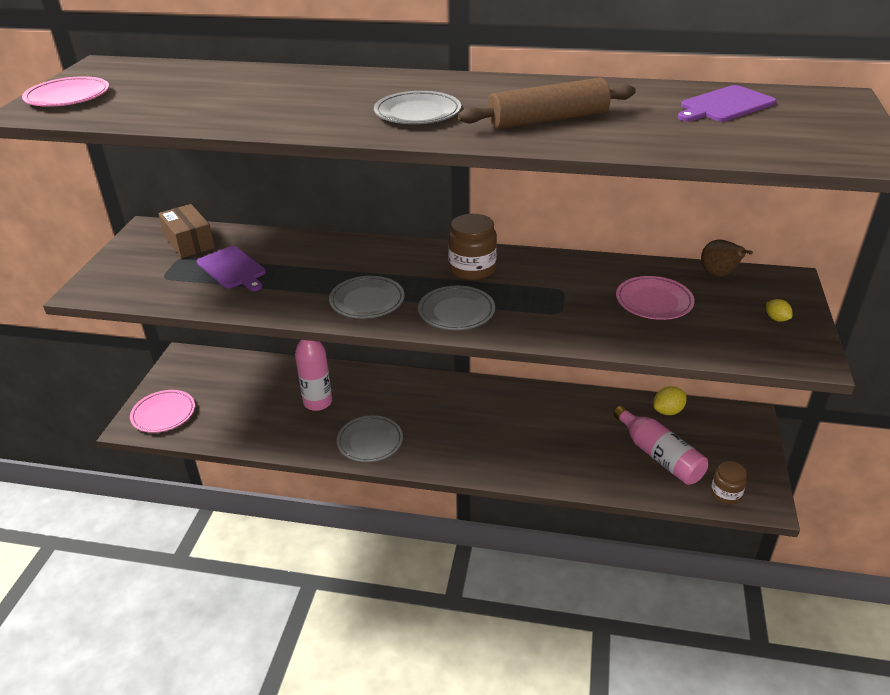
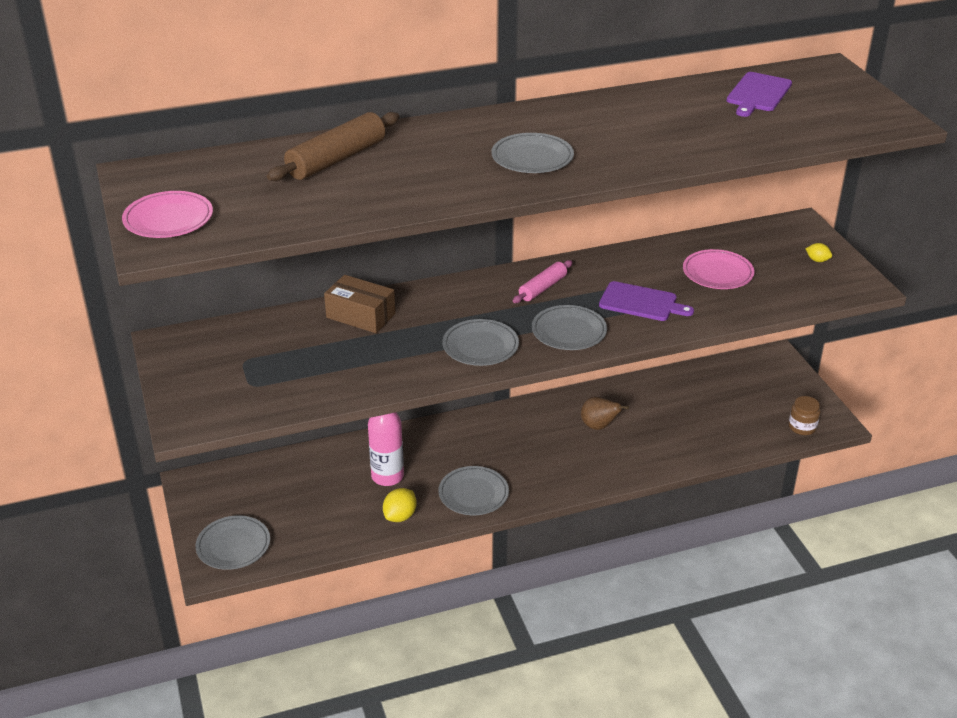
camera: 30 degrees left, 0 degrees up
pink plate [130,390,195,433] -> grey plate [195,515,270,570]
brown box [158,204,215,258] -> brown box moved to [324,275,395,333]
purple cutting board [197,246,266,291] -> purple cutting board moved to [599,281,694,321]
brown jar [448,214,497,280] -> pink rolling pin [513,260,573,303]
brown rolling pin [458,78,636,130] -> brown rolling pin moved to [267,112,399,181]
pink bottle [614,406,708,485] -> none
yellow lemon [653,386,687,415] -> yellow lemon moved to [383,488,417,522]
brown pear [701,239,753,277] -> brown pear moved to [581,396,629,430]

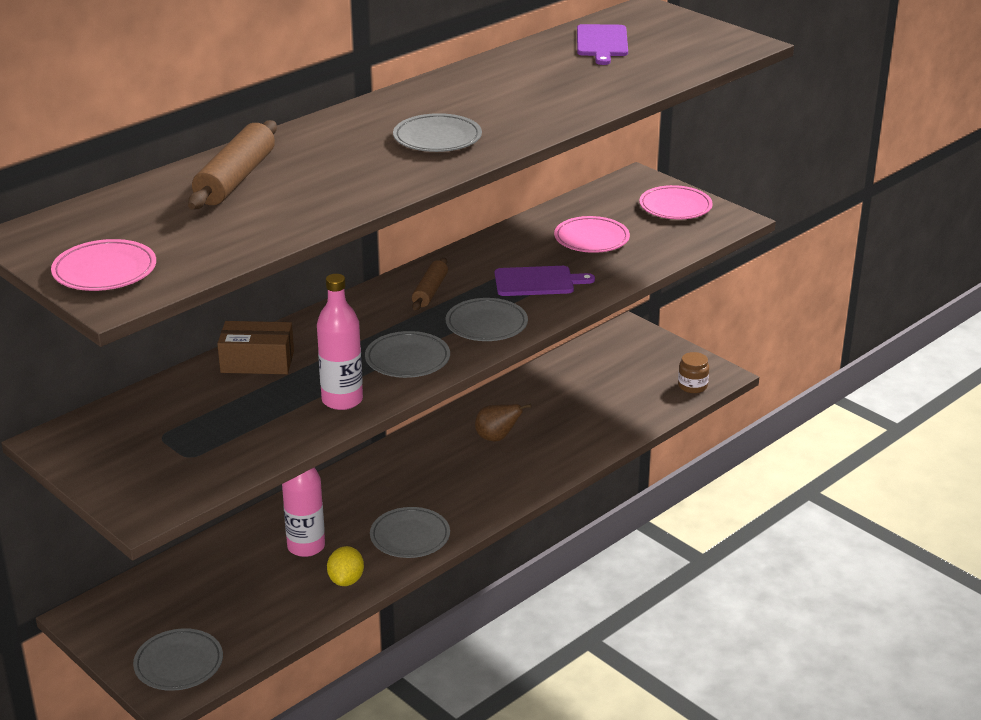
camera: 25 degrees left, 5 degrees down
pink rolling pin [513,260,573,303] -> brown rolling pin [412,258,448,311]
yellow lemon [806,243,832,262] -> pink plate [639,185,713,219]
none -> pink bottle [317,274,363,410]

